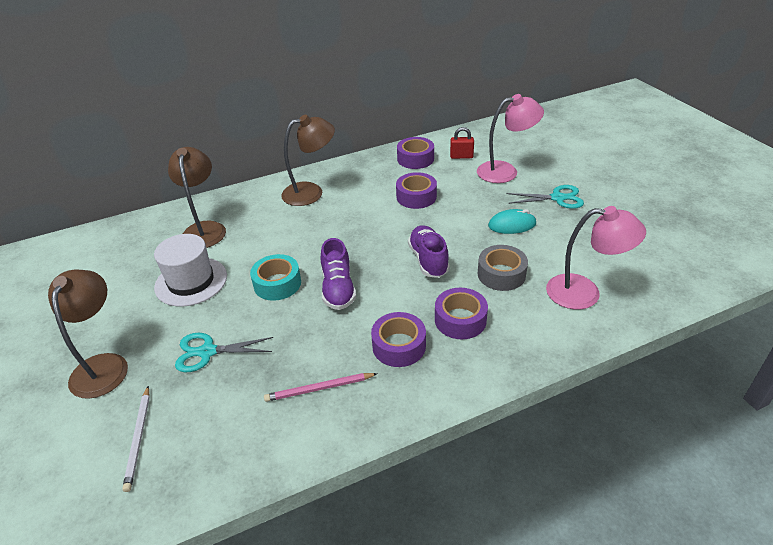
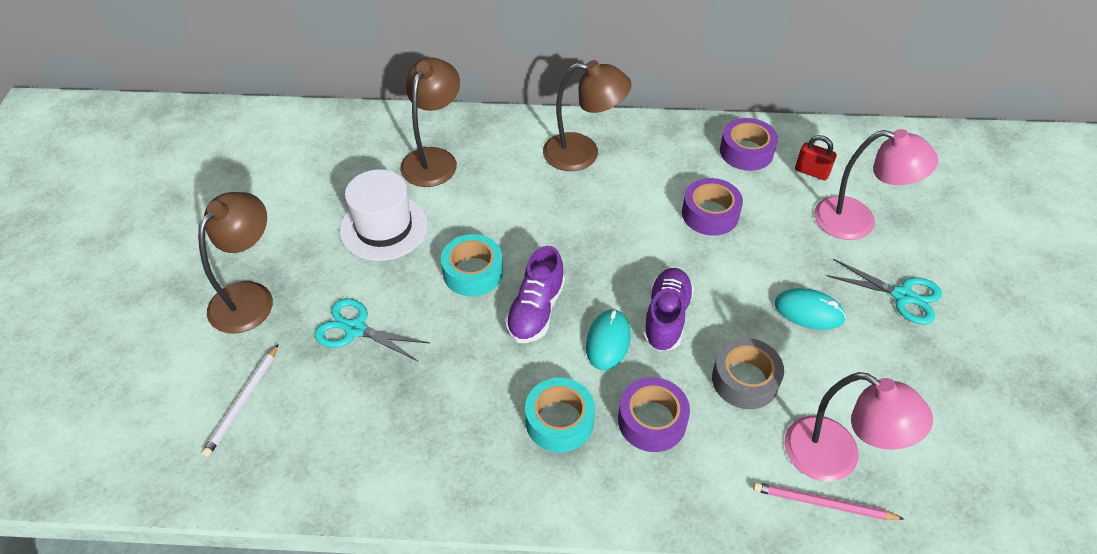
camera: 25 degrees right, 10 degrees up
pink pencil [264,373,378,402] -> pink pencil moved to [753,482,904,520]
purple tape [371,312,426,367] -> turquoise tape [525,378,595,452]
none -> turquoise mouse [586,309,631,370]

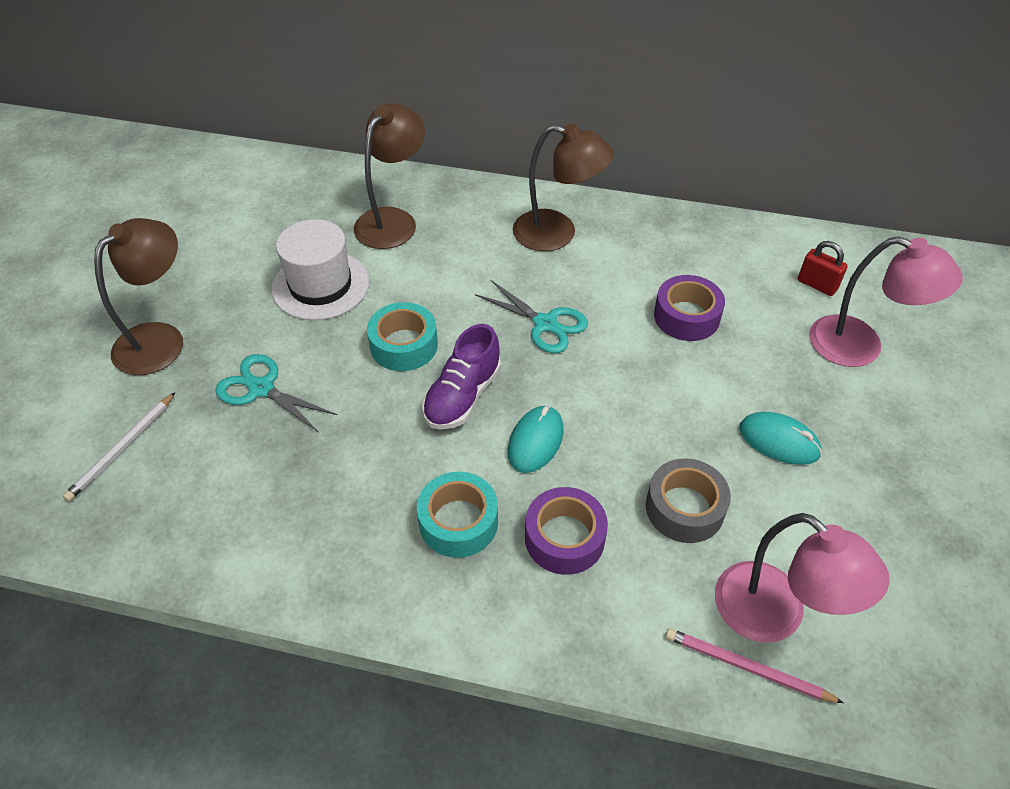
camera: 10 degrees right, 0 degrees up
purple shoe [643,268,694,352] -> none
purple tape [720,118,778,171] -> none
turquoise scissors [826,259,942,325] -> turquoise scissors moved to [475,280,588,353]

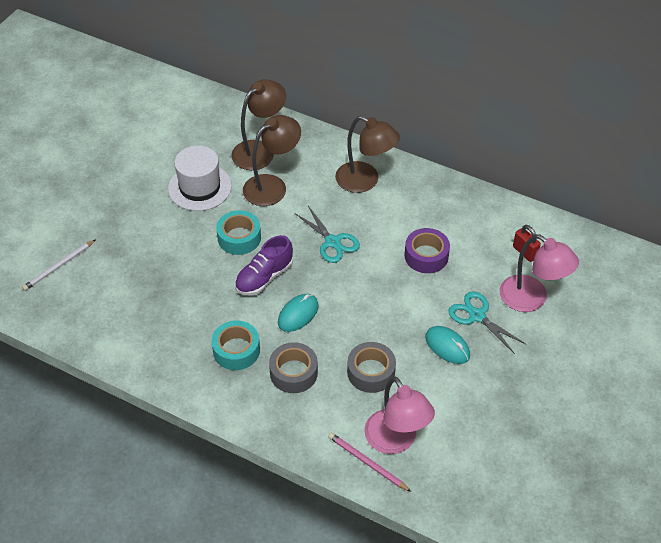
camera: 15 degrees right, 0 degrees up
brown lamp [94,218,183,375] -> brown lamp moved to [243,115,301,206]
turquoise scissors [215,354,337,433] -> turquoise scissors moved to [448,291,526,354]
purple tape [525,487,608,575] -> grey tape [269,342,318,393]

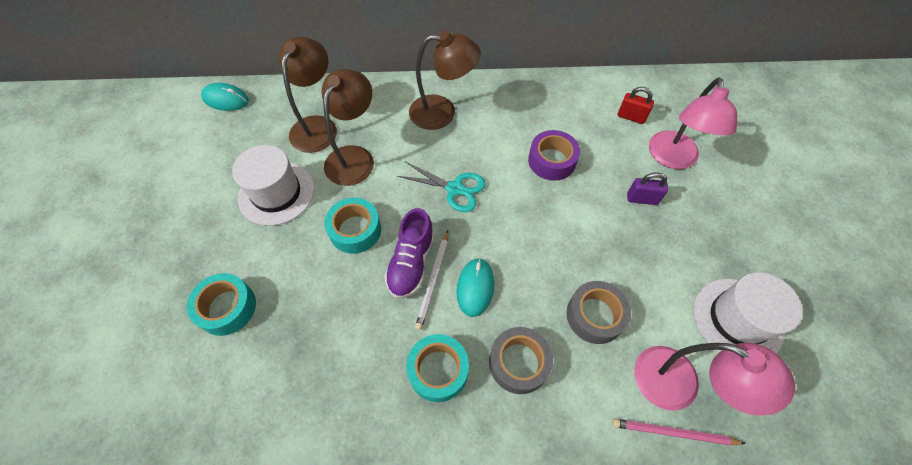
camera: 30 degrees left, 10 degrees up
white pencil [22,239,96,291] -> white pencil moved to [415,231,448,330]
turquoise mouse [425,326,470,364] -> turquoise mouse moved to [201,83,249,111]
turquoise scissors [448,291,526,354] -> purple padlock [627,173,668,205]
pink lamp [500,234,579,312] -> pink lamp turned 90 degrees clockwise [649,78,737,169]
none -> turquoise tape [187,273,256,336]
none -> white hat [693,272,802,354]

